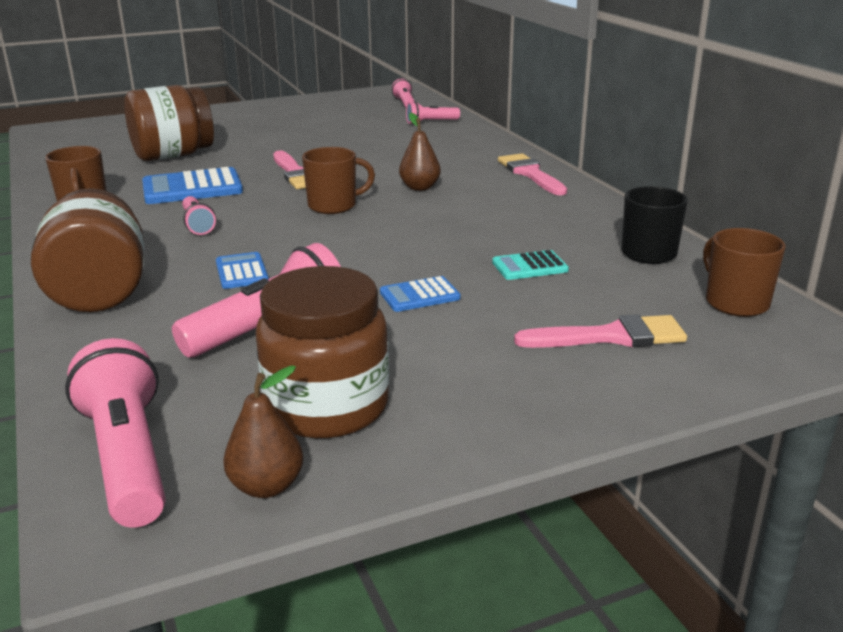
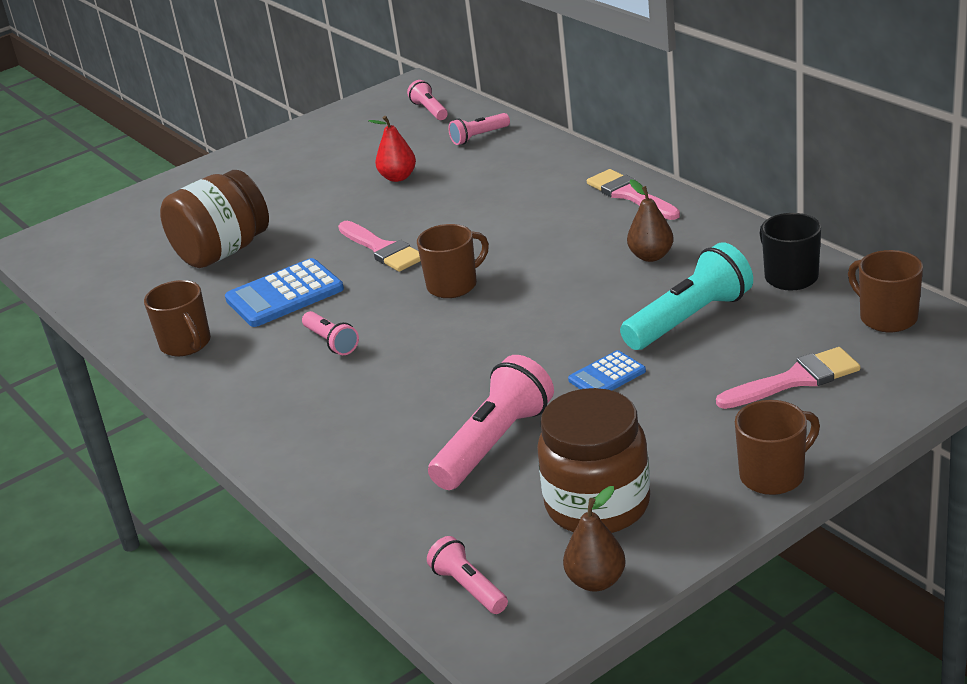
camera: 10 degrees left, 5 degrees up
brown jar [31,188,144,312] -> none
pink flashlight [65,338,166,528] -> pink flashlight [427,536,508,614], size x0.54
blue calculator [216,252,269,289] -> none
brown pear [399,113,441,191] -> brown pear moved to [627,179,674,262]
turquoise calculator [492,250,569,280] -> turquoise flashlight [620,242,753,350]
none -> red pear [368,116,416,182]
none -> brown mug [735,400,820,495]

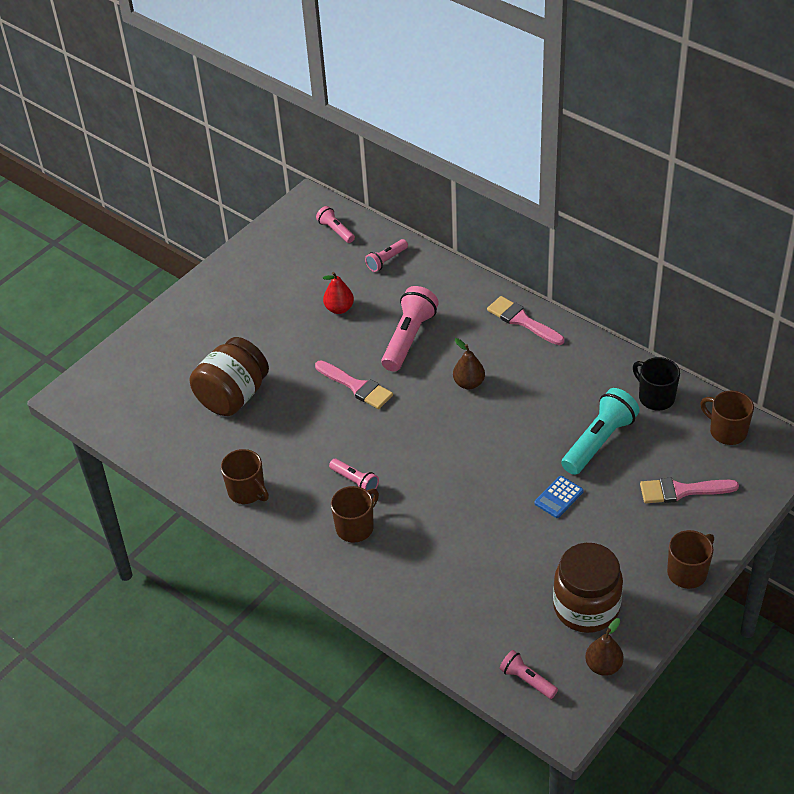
camera: 15 degrees left, 15 degrees up
blue calculator [225,258,344,327] -> none
brown mug [417,224,489,298] -> brown mug moved to [331,486,379,543]
pink flashlight [428,355,554,490] -> pink flashlight moved to [381,286,439,372]
brown pear [627,179,674,262] -> brown pear moved to [453,338,485,389]
pink brush [716,347,860,409] -> pink brush turned 150 degrees counterclockwise [640,478,739,503]

